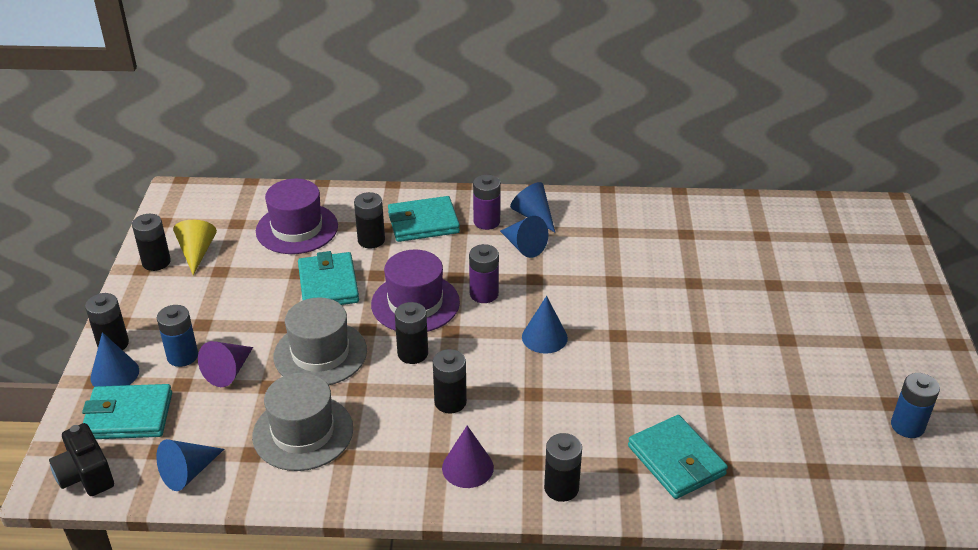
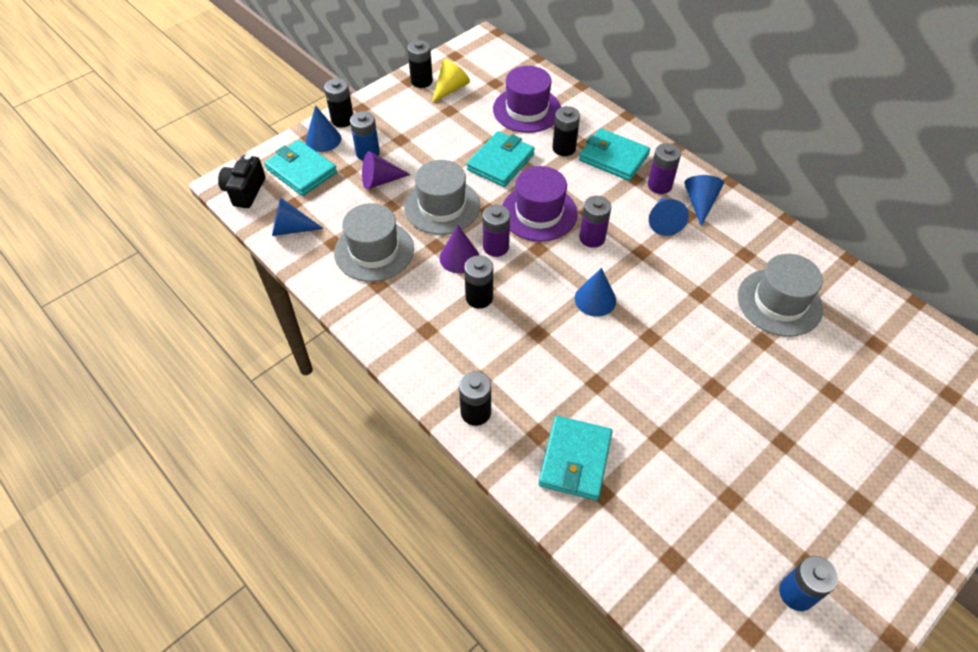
camera: 45 degrees right, 15 degrees up
black battery [395,302,428,364] -> purple battery [483,205,510,257]
purple cone [442,426,494,488] -> purple cone moved to [440,225,479,273]
none -> grey hat [738,254,823,337]

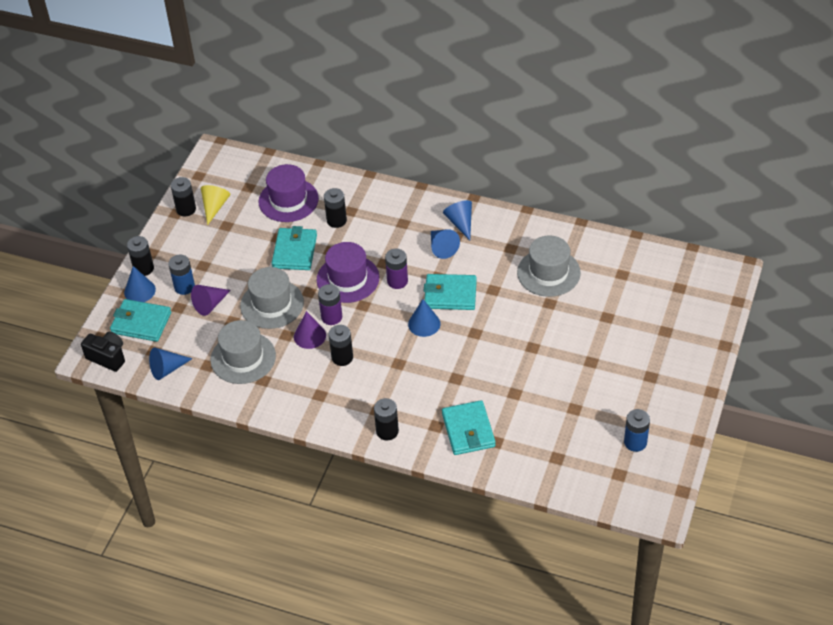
camera: 25 degrees left, 5 degrees down
black camera [218,155,265,208] -> black camera turned 135 degrees clockwise [81,332,125,372]
turquoise wallet [579,128,650,181] -> turquoise wallet moved to [424,274,477,310]
purple battery [648,143,681,194] -> none

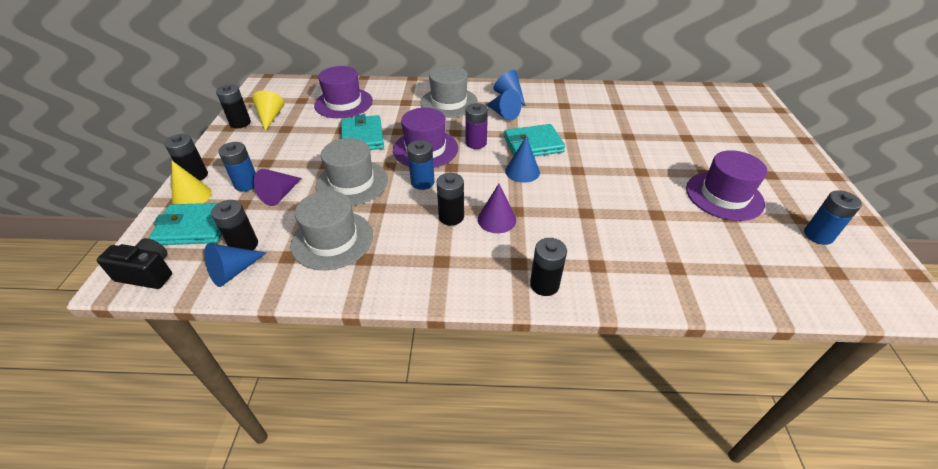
camera: 20 degrees left, 5 degrees down
blue cone [124,266,156,302] -> yellow cone [172,161,212,204]
purple cone [294,311,326,349] -> purple cone moved to [478,184,516,233]
purple battery [318,284,342,325] -> blue battery [407,140,435,190]
black battery [324,188,347,228] -> black battery moved to [211,200,258,250]
turquoise wallet [442,400,496,455] -> none
grey hat [517,236,581,297] -> grey hat moved to [421,65,478,118]
none -> purple hat [686,150,767,221]

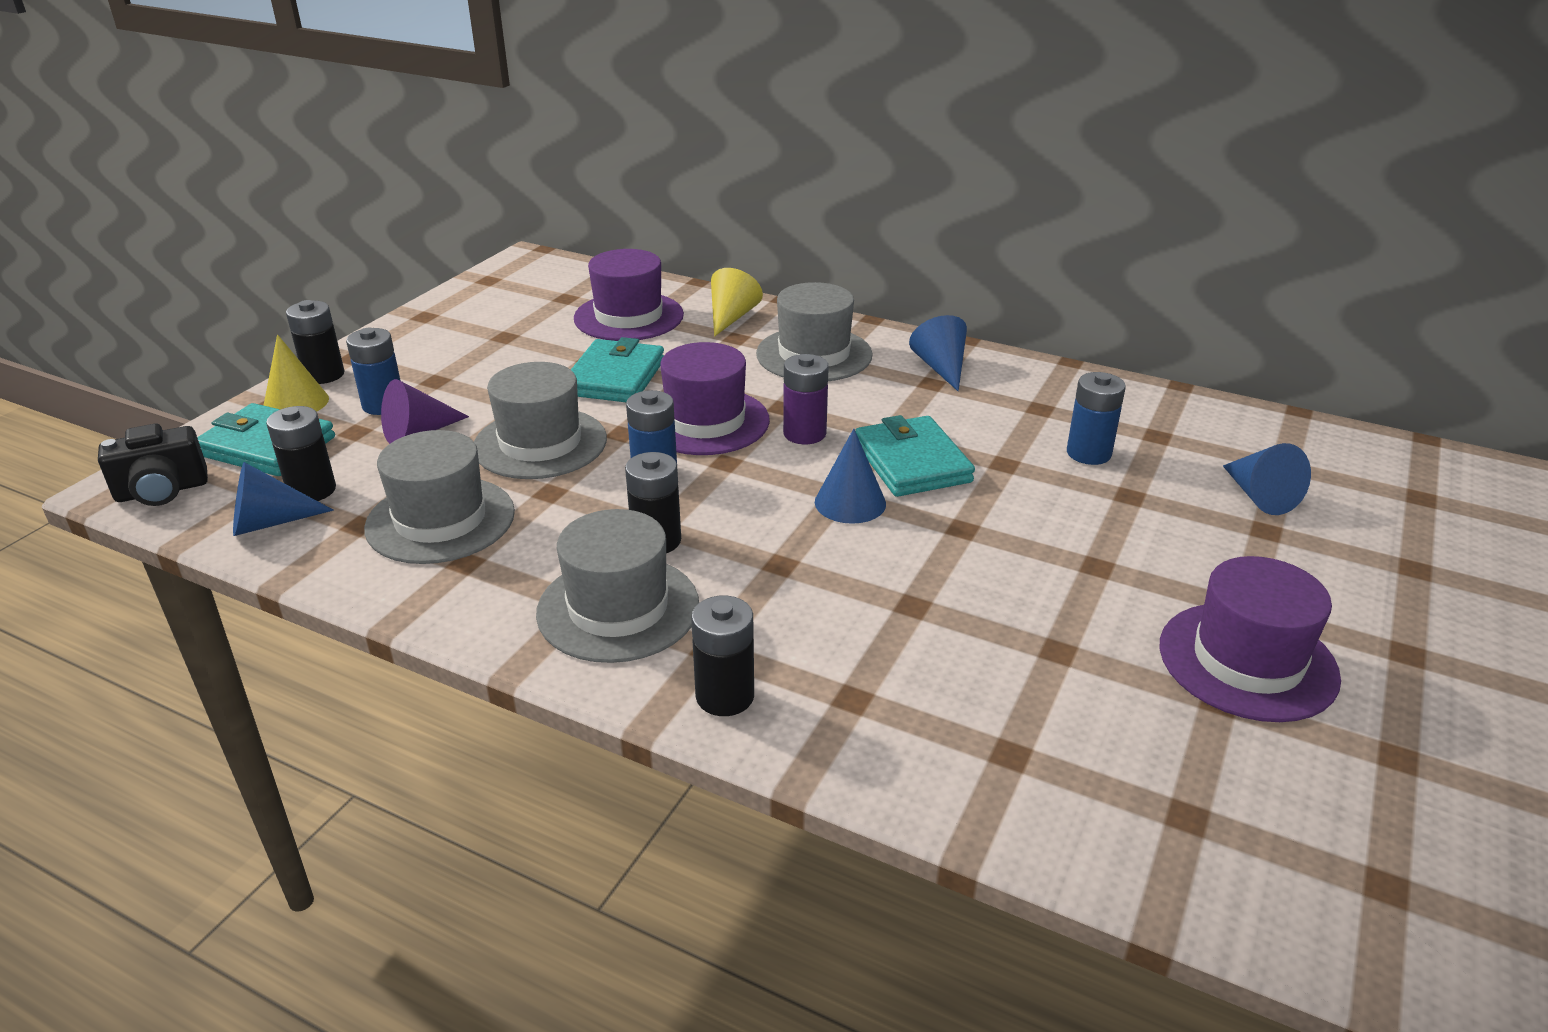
camera: 25 degrees right, 10 degrees down
black camera [97,238,172,289] -> black camera turned 120 degrees clockwise [98,423,208,506]
black battery [216,85,251,128] -> none
yellow cone [252,91,285,131] -> yellow cone moved to [711,268,763,337]
purple cone [478,184,516,233] -> none
blue cone [486,89,522,121] -> blue cone moved to [1223,443,1311,515]
turquoise wallet [504,124,565,157] -> turquoise wallet turned 60 degrees clockwise [855,415,975,497]
blue battery [804,190,862,245] -> blue battery moved to [1067,372,1126,465]
none -> grey hat [536,509,699,663]

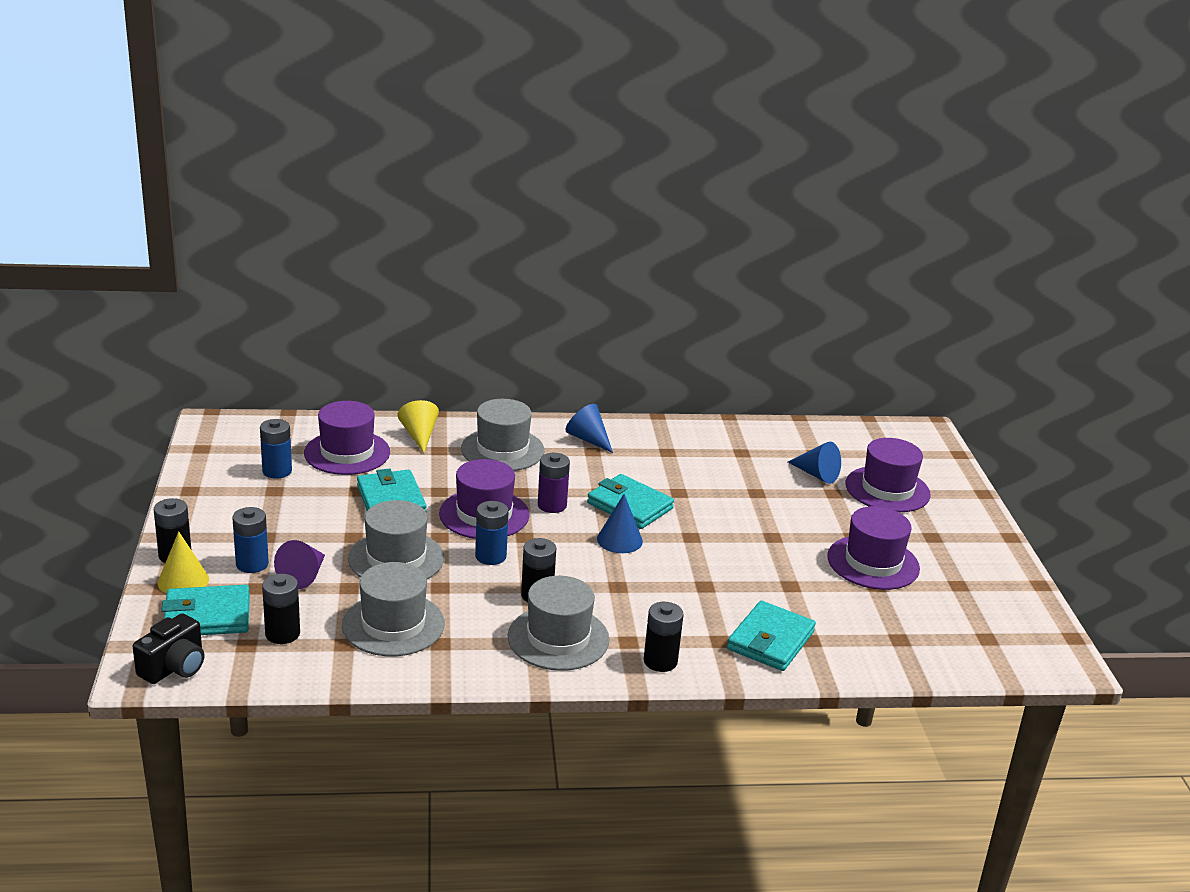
camera: 35 degrees left, 5 degrees down
blue cone [233,462,334,536] -> none
blue battery [1067,372,1126,465] -> blue battery moved to [260,419,292,479]
none -> turquoise wallet [727,601,816,671]
none -> purple hat [845,438,931,512]

